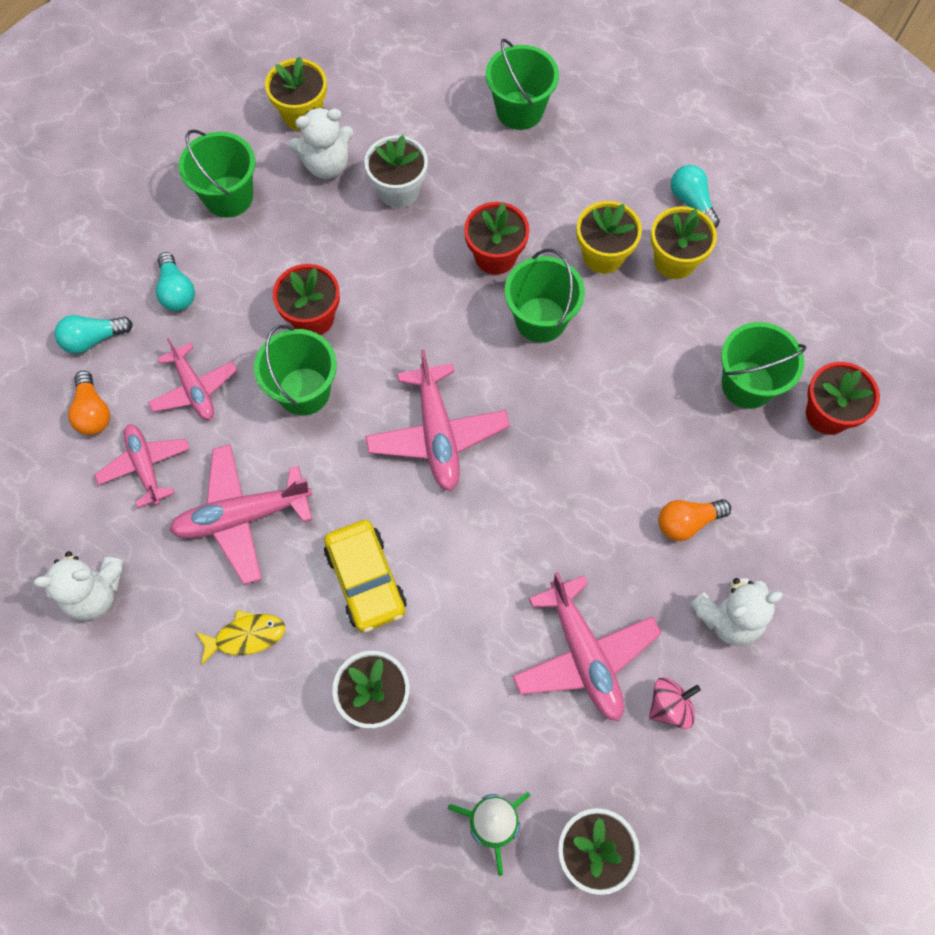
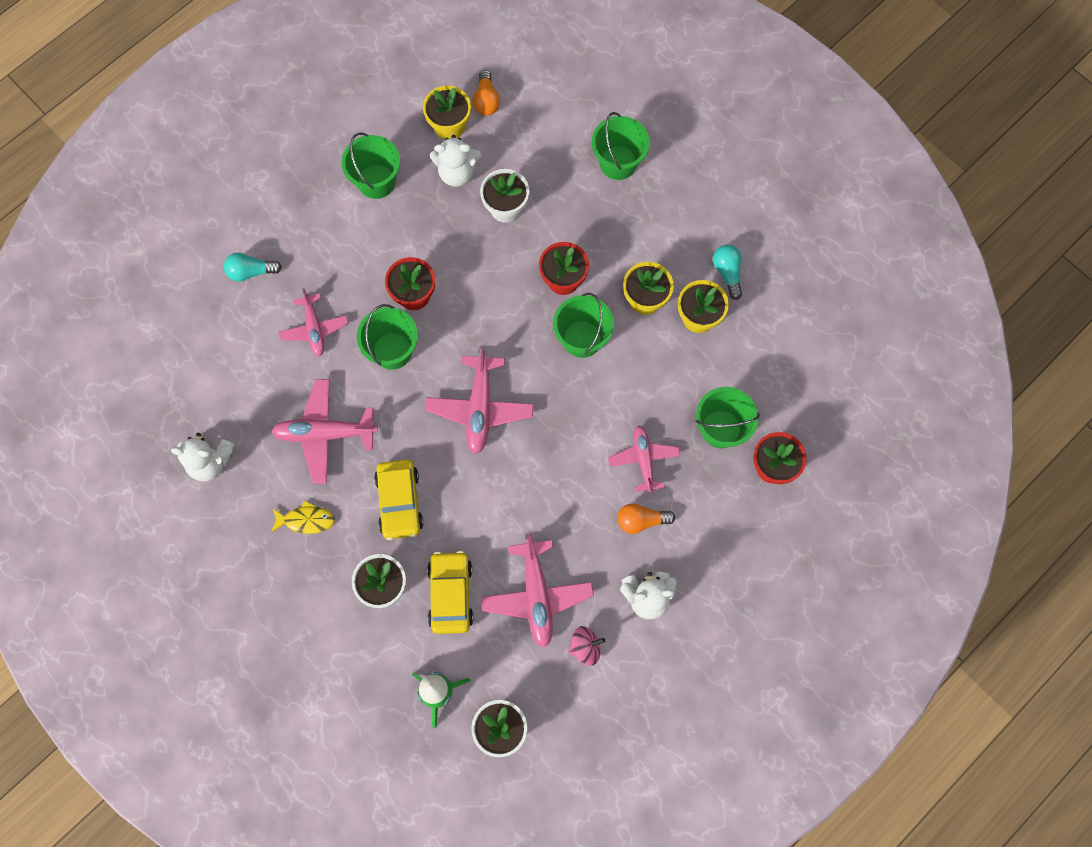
camera: 15 degrees right, 5 degrees up
orange light bulb [68,371,110,435] -> orange light bulb moved to [473,70,500,116]
pink plane [95,424,190,508] -> pink plane moved to [608,425,680,493]
turquoise light bulb [156,252,195,311] -> none
none -> yellow car [427,551,473,634]

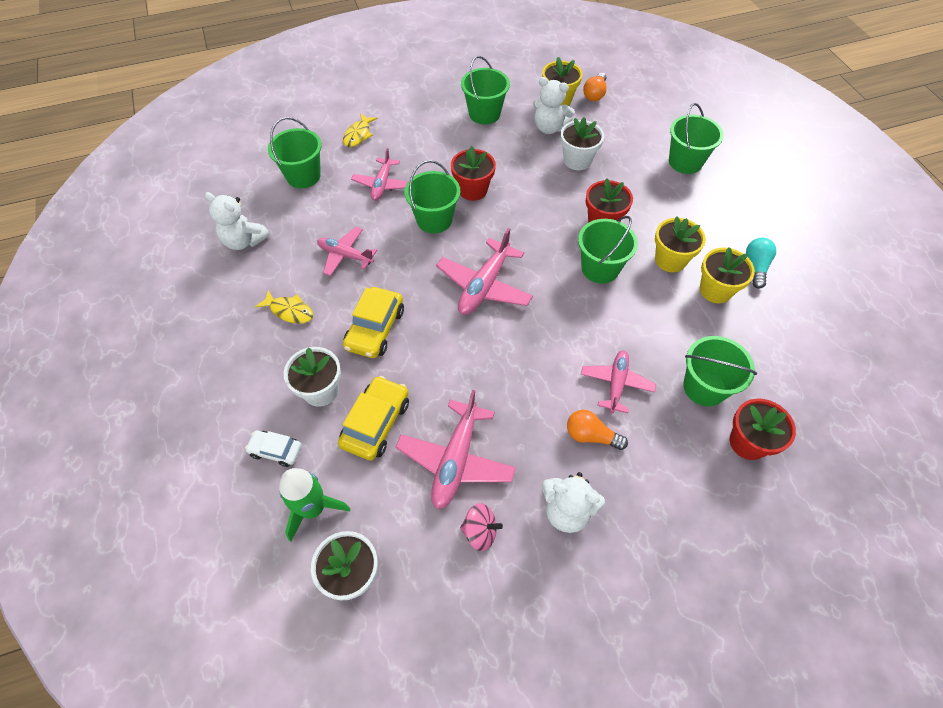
camera: 25 degrees right, 15 degrees down
turquoise light bulb [224,253,282,282] -> yellow fish [343,113,378,147]
pink plane [271,379,378,484] -> pink plane [317,227,377,276], size x0.66
none -> white car [245,431,302,467]
none -> green bucket [268,117,322,188]

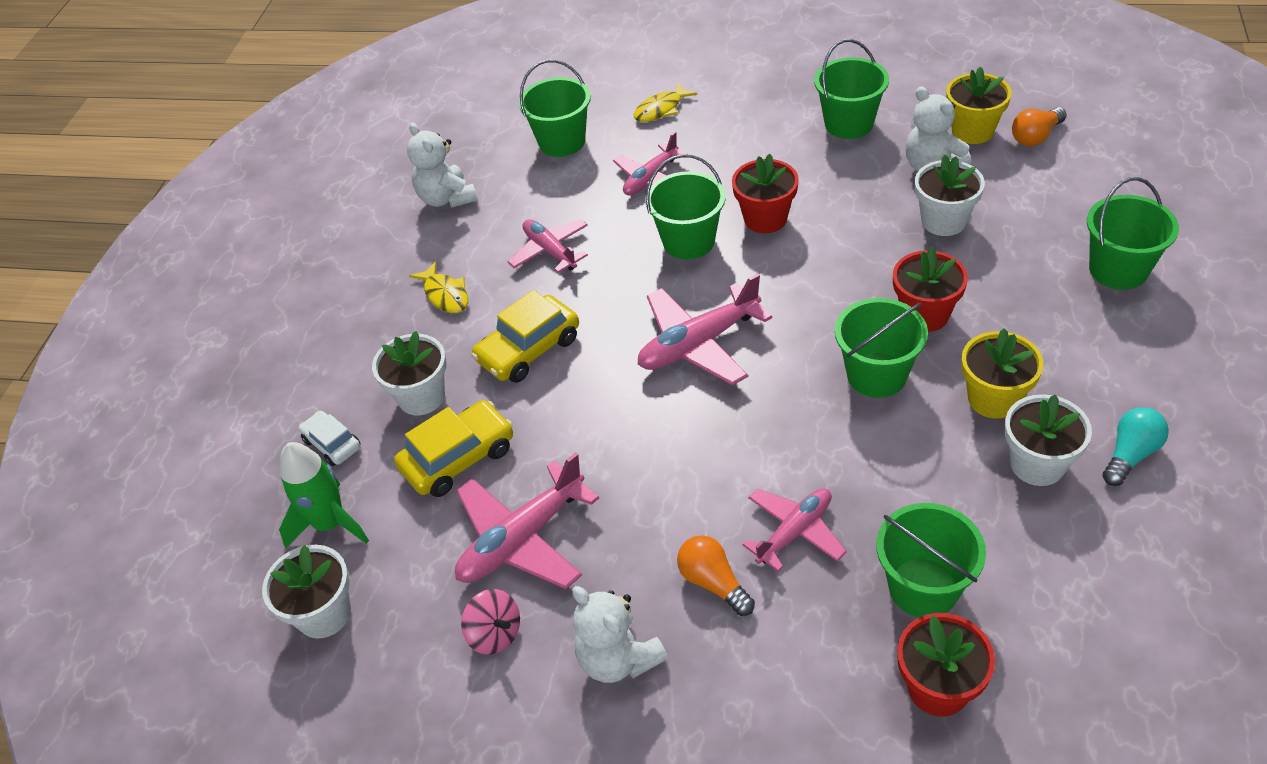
camera: 35 degrees right, 10 degrees down
yellow flower pot [700,247,755,304] -> white flower pot [1005,394,1092,486]

